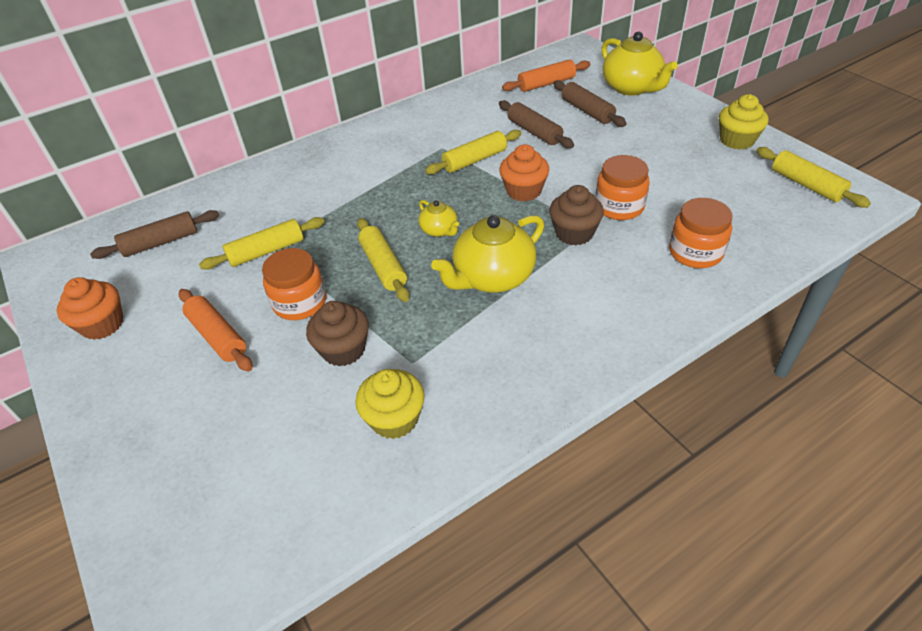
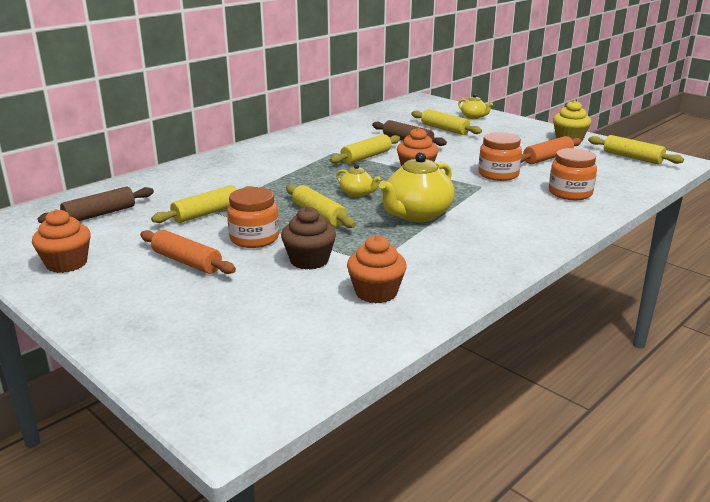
camera: 15 degrees left, 20 degrees down
yellow cupcake [355,369,424,439] -> orange cupcake [347,235,407,303]
orange rolling pin [502,60,590,92] -> orange rolling pin moved to [521,136,582,164]
brown cupcake [549,185,604,245] -> none
brown rolling pin [553,80,627,127] -> yellow rolling pin [411,109,482,135]
yellow teapot [601,31,678,96] -> yellow teapot [458,94,493,119], size x0.51

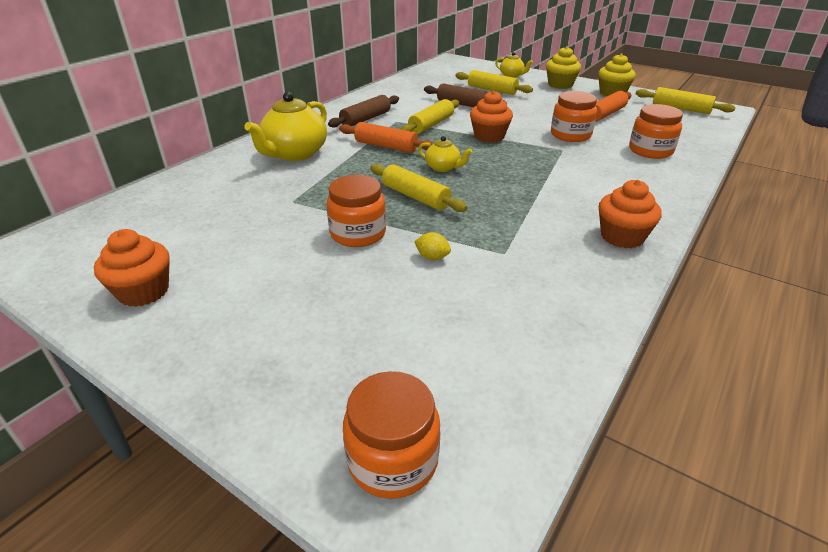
camera: 10 degrees left, 10 degrees up
brown rolling pin [38,186,154,223] -> brown rolling pin moved to [328,95,399,127]
orange rolling pin [140,230,236,274] -> orange rolling pin moved to [339,122,434,153]
yellow rolling pin [151,185,252,223] -> none
brown cupcake [281,206,336,270] -> yellow lemon [414,232,451,260]
orange cupcake [347,235,407,303] -> orange cupcake moved to [599,180,662,248]
yellow teapot [379,152,454,222] -> yellow teapot moved to [244,92,327,161]
none -> orange jar [343,371,440,499]
none -> yellow cupcake [546,46,581,89]

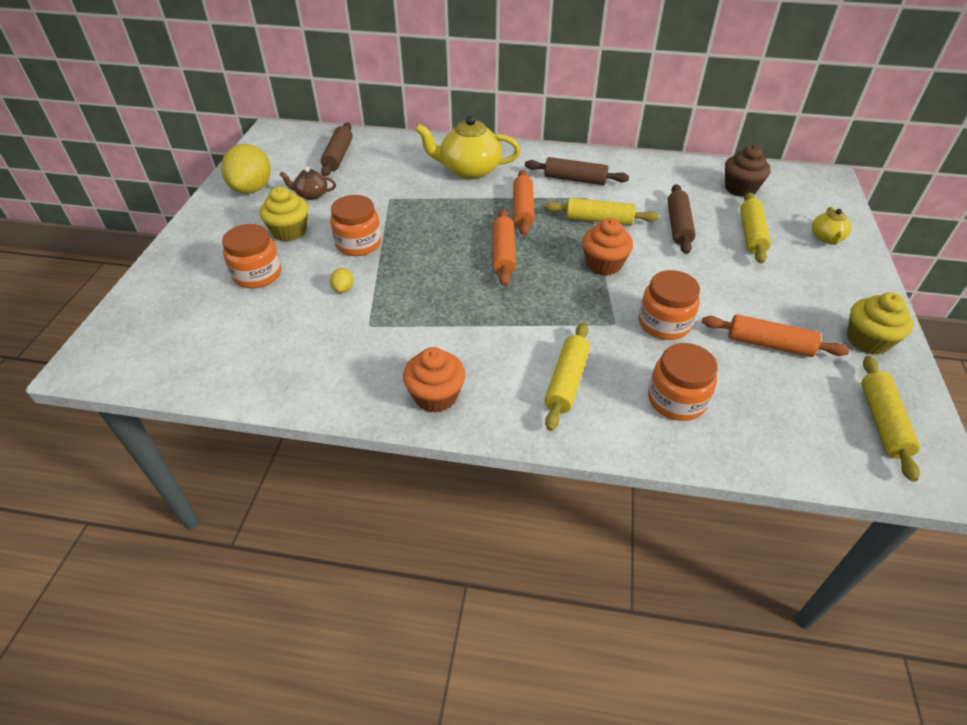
camera: 65 degrees right, 10 degrees up
orange cupcake [94,229,170,307] -> yellow lemon [221,144,271,194]
orange jar [343,371,440,499] -> orange jar moved to [222,224,281,288]
yellow rolling pin [370,164,467,212] -> yellow rolling pin moved to [544,323,590,431]
yellow teapot [418,136,472,172] -> orange rolling pin [493,209,516,286]
yellow cupcake [546,46,581,89] -> yellow cupcake moved to [259,187,308,242]
none -> brown teapot [279,167,336,200]
none -> brown rolling pin [321,122,352,176]
none -> brown cupcake [725,145,771,197]

